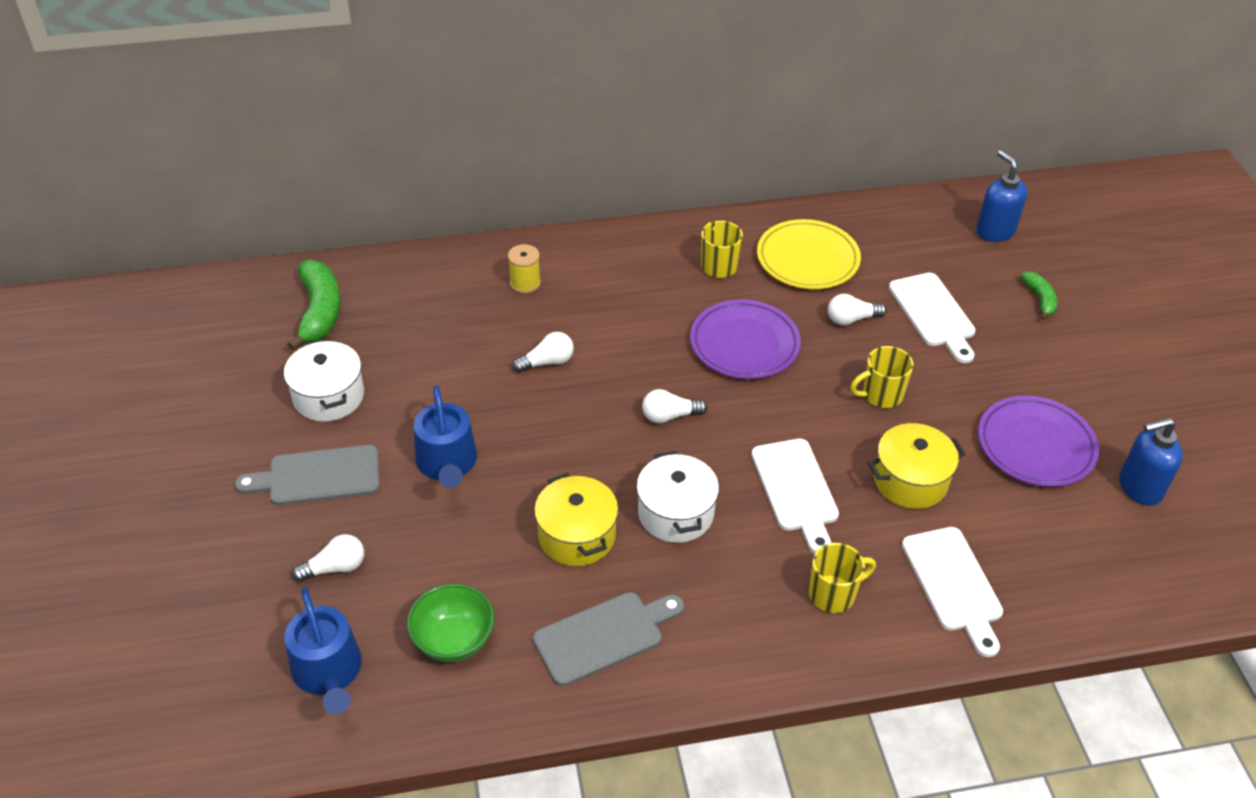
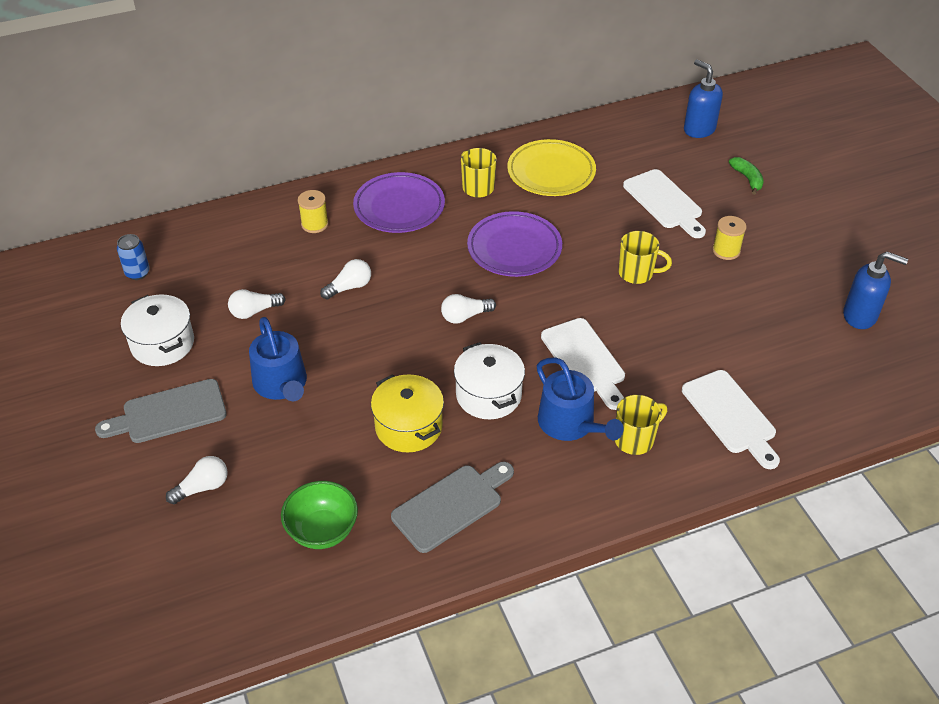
camera: 10 degrees left, 0 degrees up
blue watering can [284,587,362,715] -> blue watering can moved to [537,357,624,441]
green banana [287,260,341,351] -> blue can [117,234,150,280]
white light bulb [828,294,887,326] -> white light bulb moved to [228,289,286,319]
yellow mug [850,346,914,408] -> yellow mug turned 135 degrees counterclockwise [618,231,672,284]
yellow pot [868,423,966,509] -> none
purple plate [978,396,1099,487] -> purple plate moved to [353,172,445,233]
blue soap dispenser [1120,417,1183,506] -> blue soap dispenser turned 135 degrees counterclockwise [843,252,908,329]
none -> yellow spool [712,216,747,260]

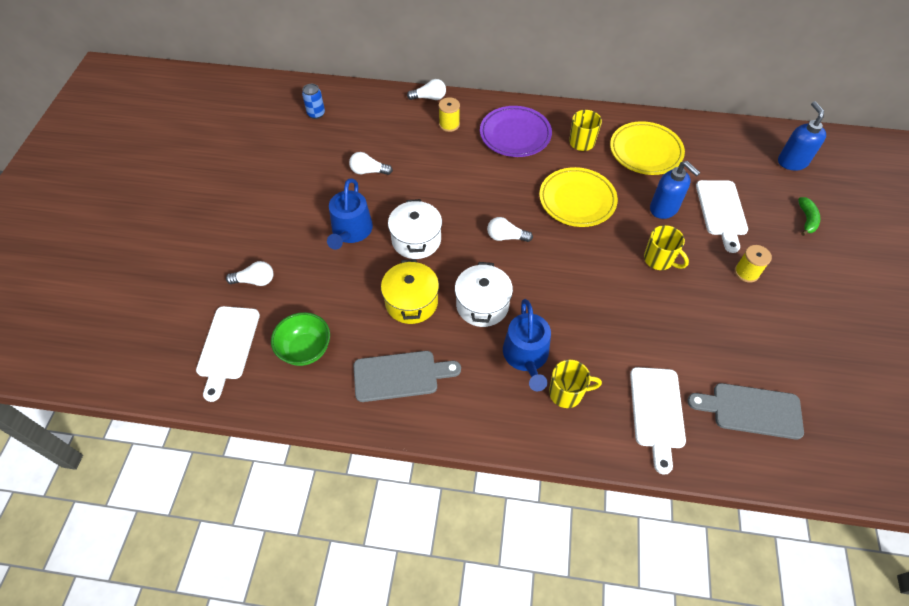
camera: 30 degrees right, 10 degrees up
grey cutting board [95,379,227,443] -> grey cutting board moved to [687,383,804,439]
white pot [121,294,194,366] -> white pot moved to [388,199,442,259]
white light bulb [320,259,371,299] -> white light bulb moved to [407,79,446,100]
purple plate [467,211,562,277] -> yellow plate [539,167,618,227]
white cutting board [541,318,625,410] -> white cutting board moved to [196,306,260,402]
blue soap dispenser [843,252,908,329] -> blue soap dispenser moved to [650,161,700,219]

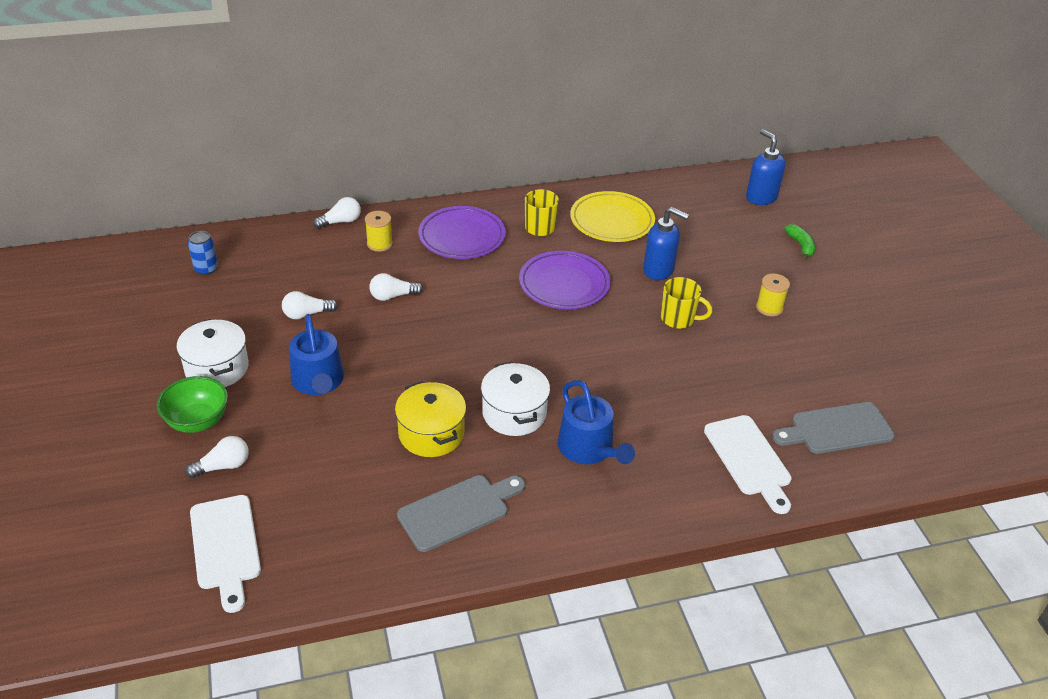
camera: 25 degrees left, 15 degrees down
green bowl [271,312,330,366] -> green bowl moved to [157,376,228,433]
white pot [388,199,442,259] -> white pot moved to [176,319,249,387]
white light bulb [487,217,533,242] -> white light bulb moved to [369,273,423,301]
yellow plate [539,167,618,227] -> purple plate [519,251,611,309]
yellow mug [549,360,602,408] -> none
white cutting board [696,180,748,253] -> none

